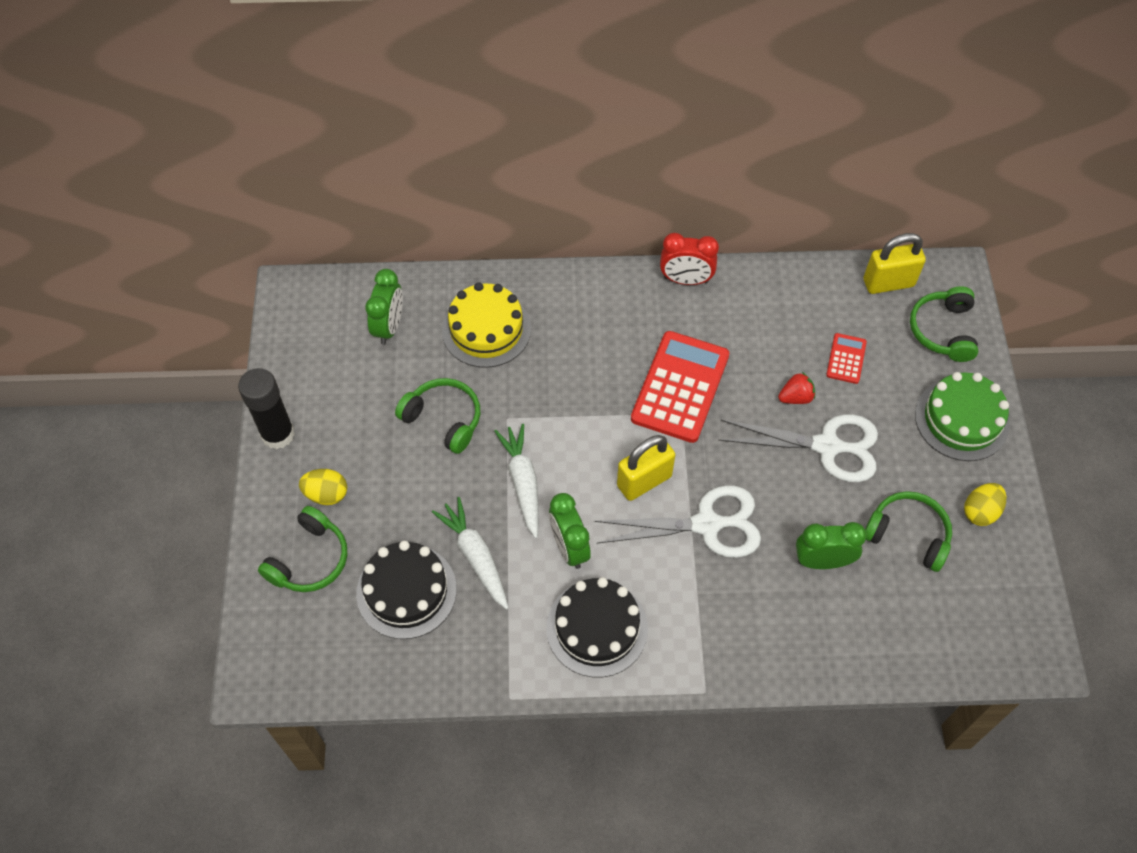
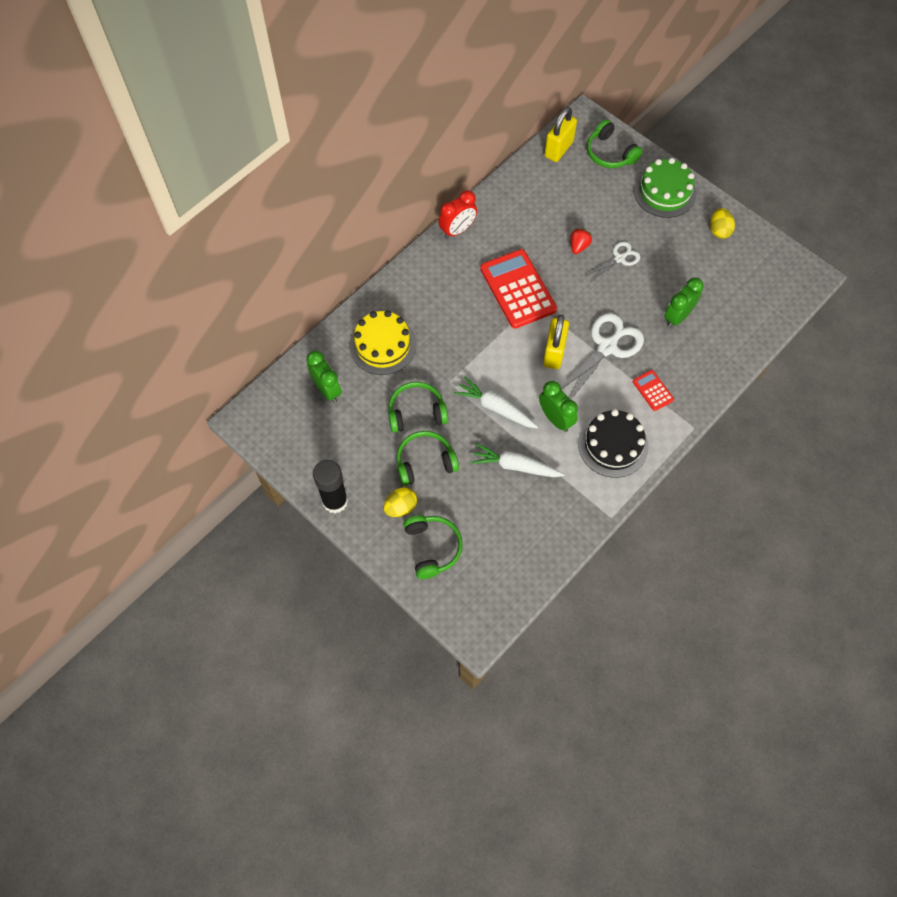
camera: 45 degrees left, 5 degrees up
black cake [356,541,457,639] -> none
green clock [549,493,591,569] -> green clock turned 150 degrees counterclockwise [539,381,578,432]
white scissors [718,414,878,482] -> white scissors [585,242,640,281], size x0.56
red calculator [826,333,867,384] -> red calculator moved to [633,370,674,411]
green headphones [865,491,952,572] -> green headphones moved to [396,431,459,486]

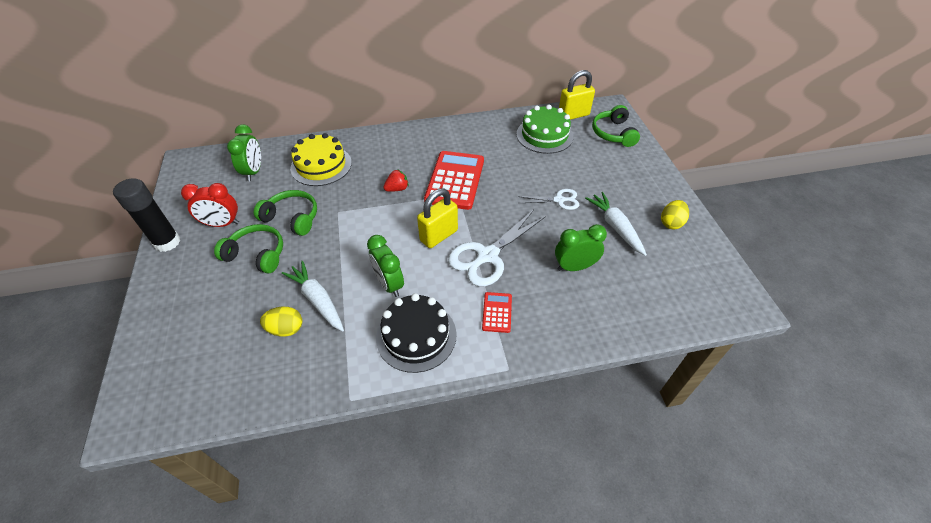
camera: 35 degrees right, 15 degrees down
yellow egg [384,487,417,517] -> yellow egg moved to [260,307,302,337]
green headphones [403,515,463,579] -> none
red clock [438,190,477,238] -> red clock moved to [181,183,239,227]
white carrot [454,377,538,429] -> white carrot moved to [585,192,647,256]
green clock [539,381,578,432] -> green clock turned 150 degrees clockwise [367,235,404,297]
white scissors [561,313,644,400] -> white scissors turned 150 degrees clockwise [448,210,546,287]
red strawberry [570,228,592,254] -> red strawberry moved to [383,169,409,192]
green cake [634,158,696,218] -> green cake moved to [517,105,573,154]

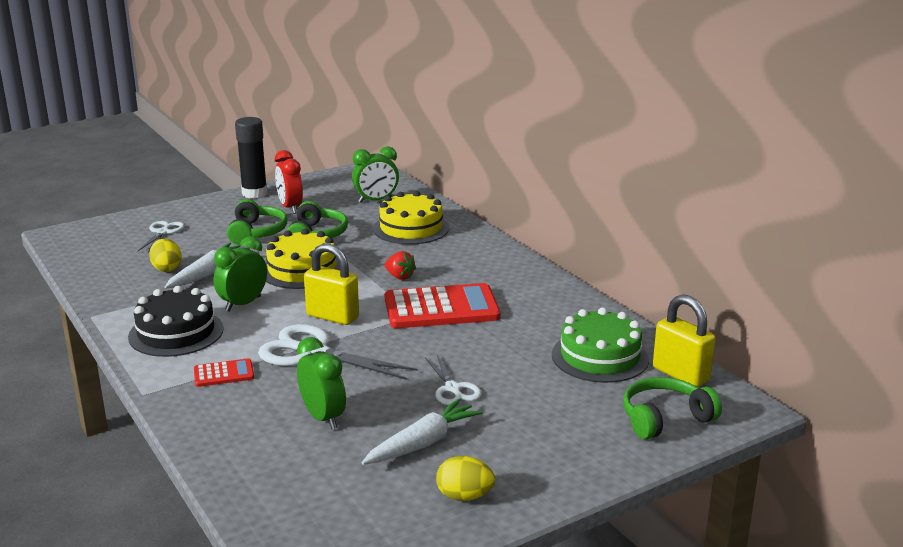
camera: 70 degrees right, 25 degrees down
none -> white scissors [138,221,185,253]
none -> yellow cake [266,229,340,289]

